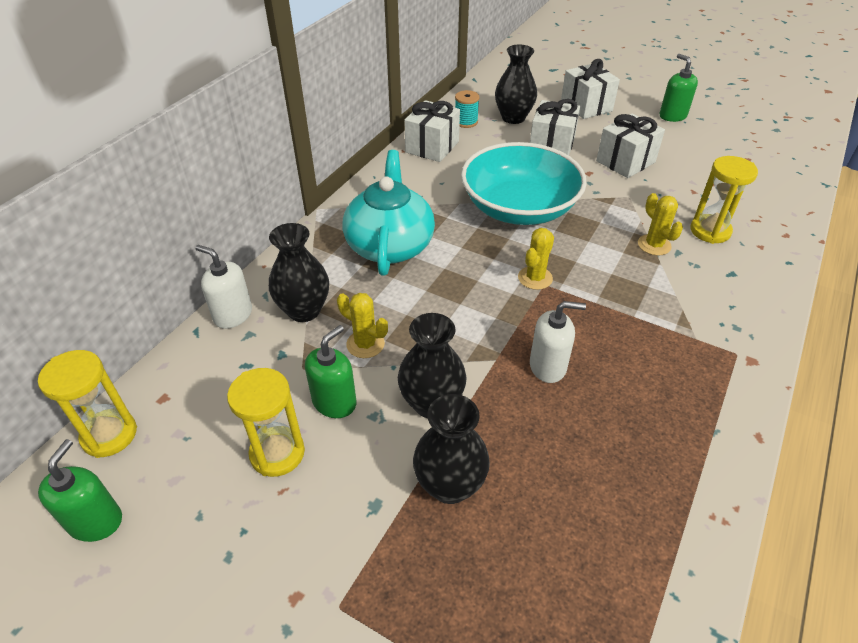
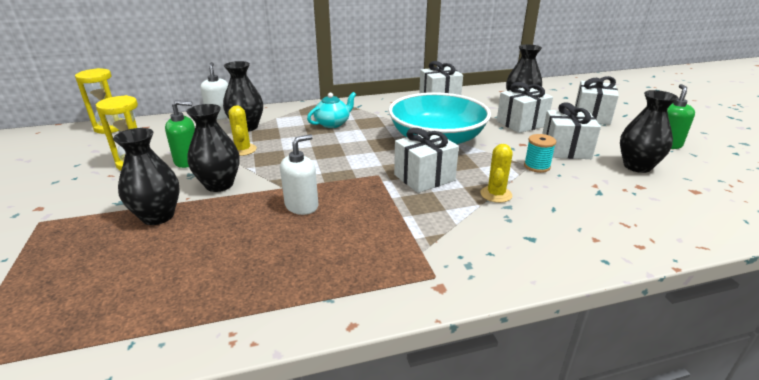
camera: 45 degrees right, 15 degrees down
green soap dispenser [38,439,122,542] -> none
turquoise teapot [343,150,435,276] -> turquoise teapot [307,92,356,128], size x0.56
turquoise spool [455,90,480,128] -> turquoise spool moved to [524,134,556,173]
yellow cactus [518,228,554,290] -> none
white soap dispenser [530,301,586,383] -> white soap dispenser turned 90 degrees counterclockwise [280,134,318,215]
yellow hourglass [690,156,758,244] -> none
none -> white gift [394,128,459,193]
none -> black vase [620,90,678,173]

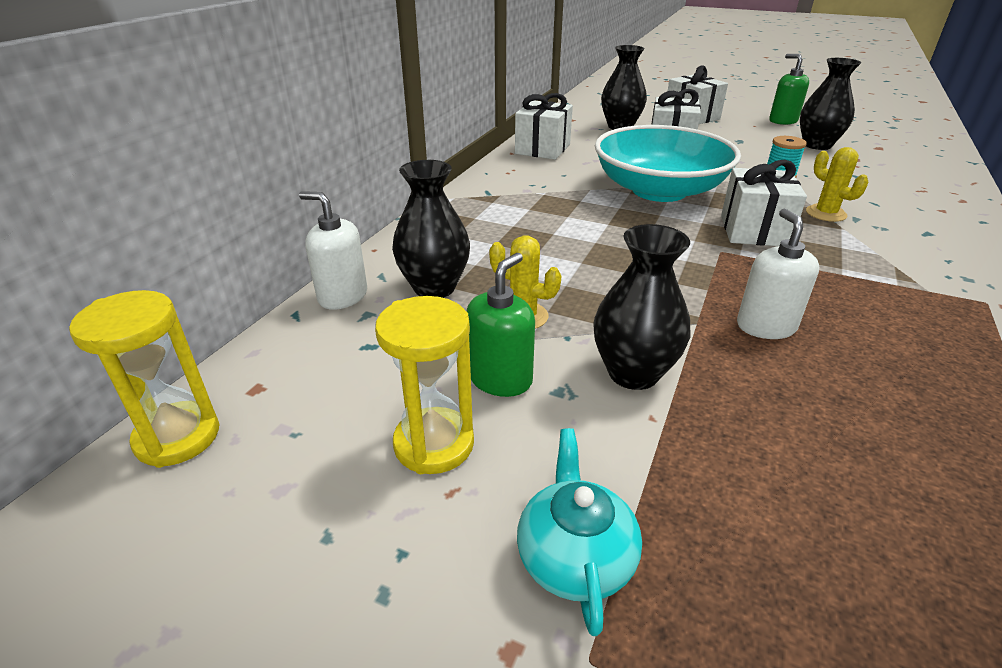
camera: 50 degrees left, 5 degrees up
black vase [113,128,180,225] -> none
turquoise teapot [307,92,356,128] -> turquoise teapot moved to [517,428,642,636]
white gift [542,102,601,159] -> none

